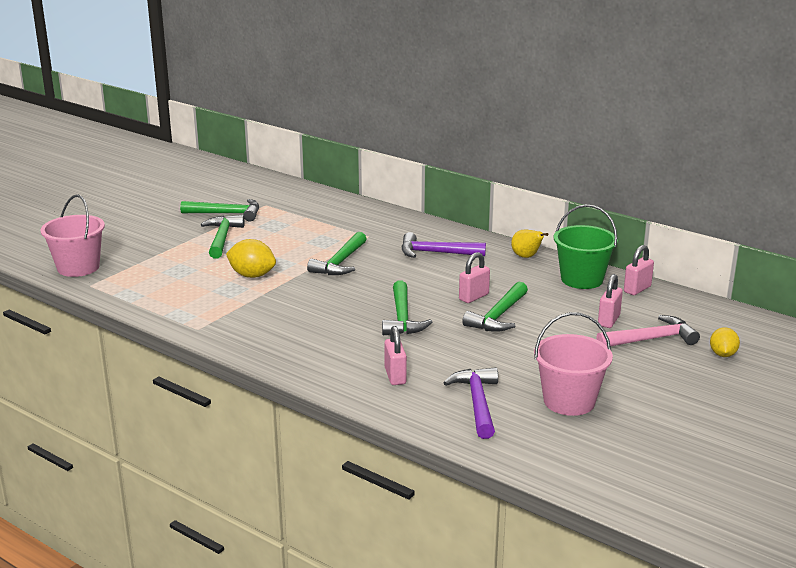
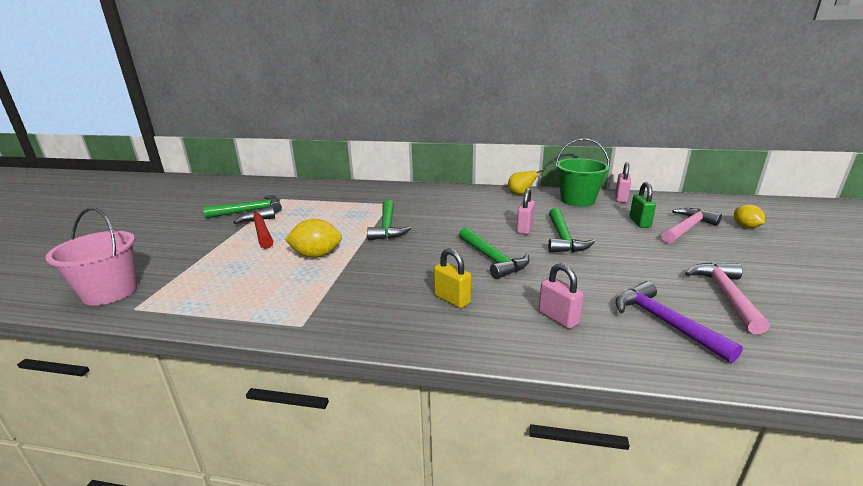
camera: 25 degrees left, 0 degrees up
green hammer [201,215,245,259] -> red hammer [233,207,275,249]
purple hammer [401,232,486,258] -> none
pink bucket [534,312,613,416] -> pink hammer [685,262,770,334]
pink padlock [598,274,623,328] -> green padlock [629,182,656,228]
none -> yellow padlock [434,248,471,308]

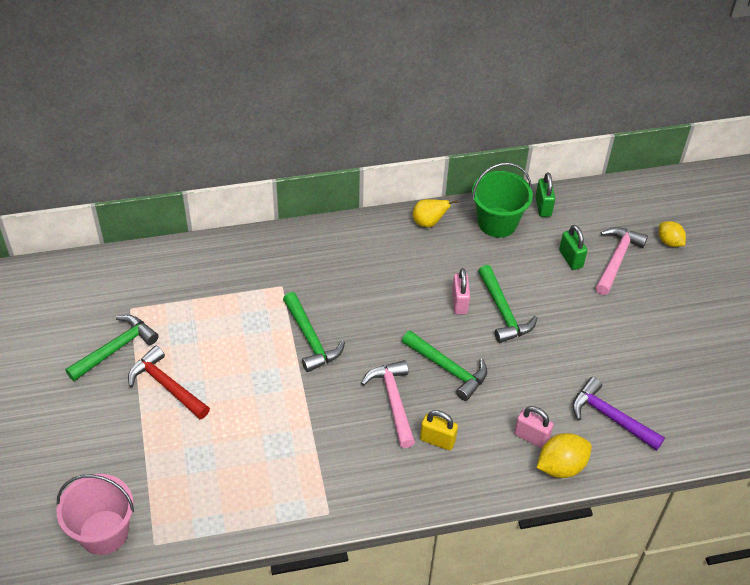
camera: 25 degrees left, 25 degrees up
yellow lemon [285,219,342,258] -> yellow lemon moved to [537,433,592,478]
pink padlock [615,162,631,203] -> green padlock [535,172,555,217]
pink hammer [685,262,770,334] -> pink hammer moved to [361,360,415,448]

